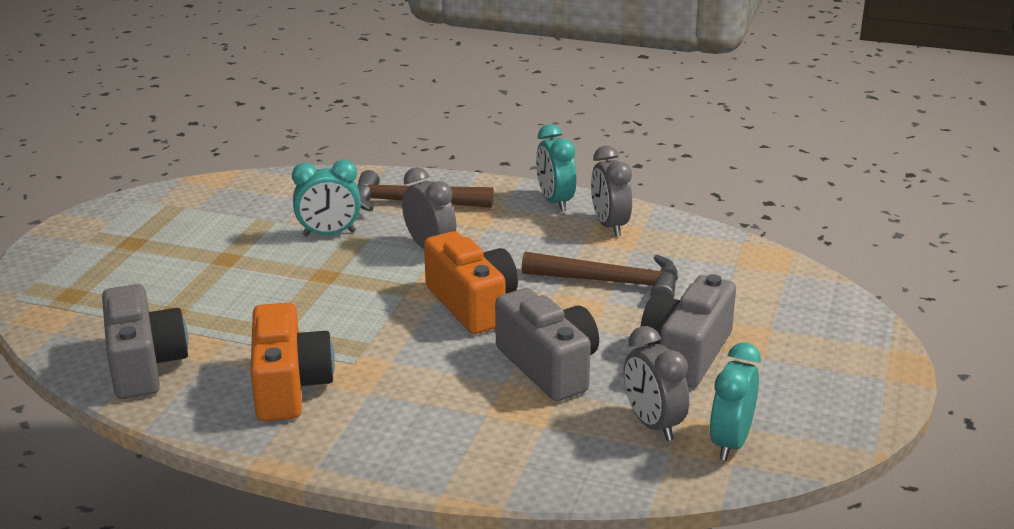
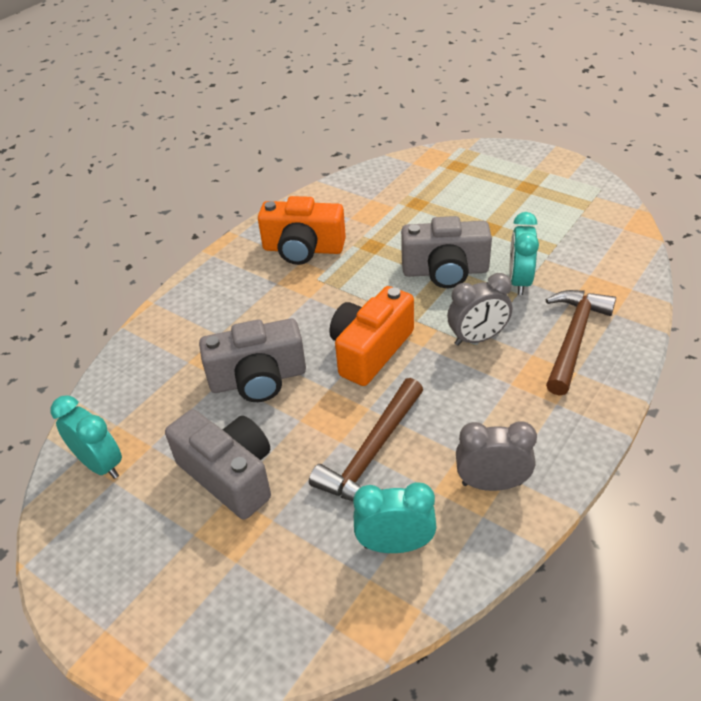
camera: 110 degrees right, 15 degrees up
grey camera [102,284,188,399] -> grey camera moved to [401,216,492,288]
orange camera [424,231,518,334] -> orange camera turned 135 degrees clockwise [330,286,414,386]
turquoise clock [536,124,576,212] -> turquoise clock moved to [353,482,437,553]
grey clock [624,326,689,441] -> none

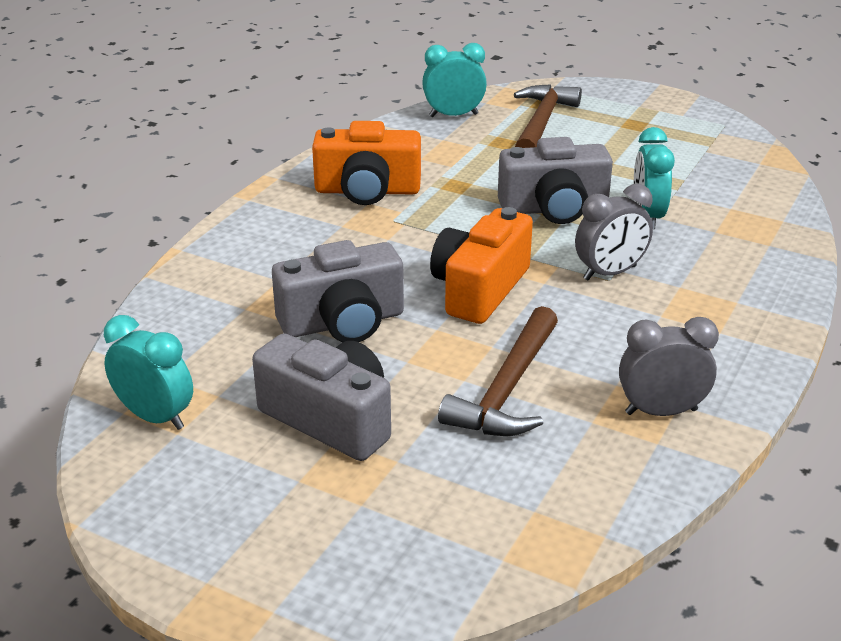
camera: 10 degrees left, 10 degrees down
turquoise clock [353,482,437,553] -> turquoise clock moved to [422,43,487,117]
brown hammer [546,290,616,396] -> brown hammer moved to [514,84,582,148]

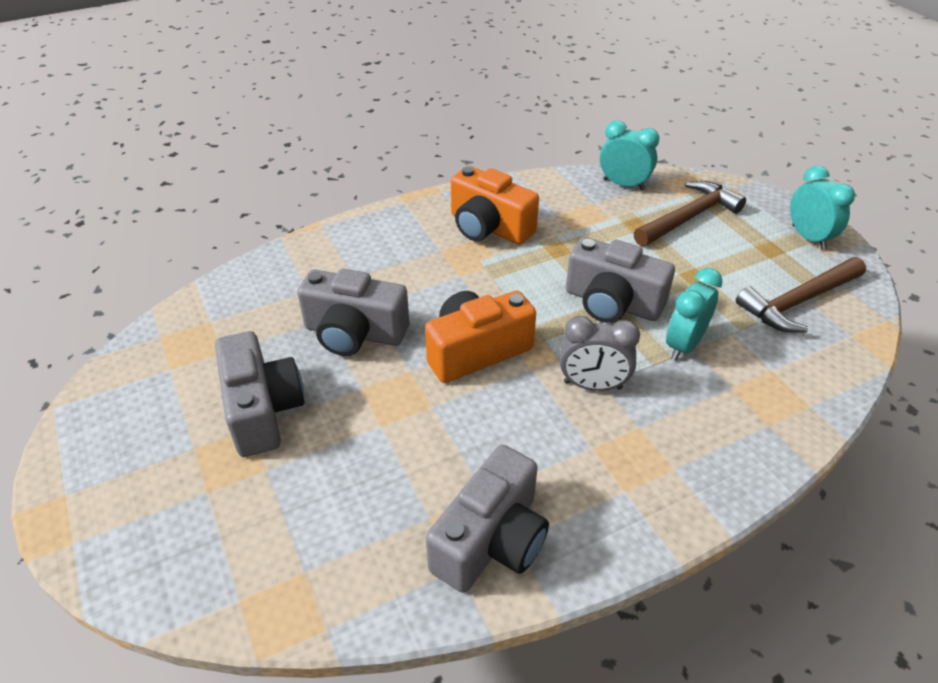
camera: 35 degrees right, 10 degrees up
turquoise clock [104,315,193,430] -> turquoise clock moved to [790,166,855,250]
brown hammer [438,306,558,436] -> brown hammer moved to [736,257,866,333]
grey clock [619,317,719,416] -> grey camera [426,445,549,593]

